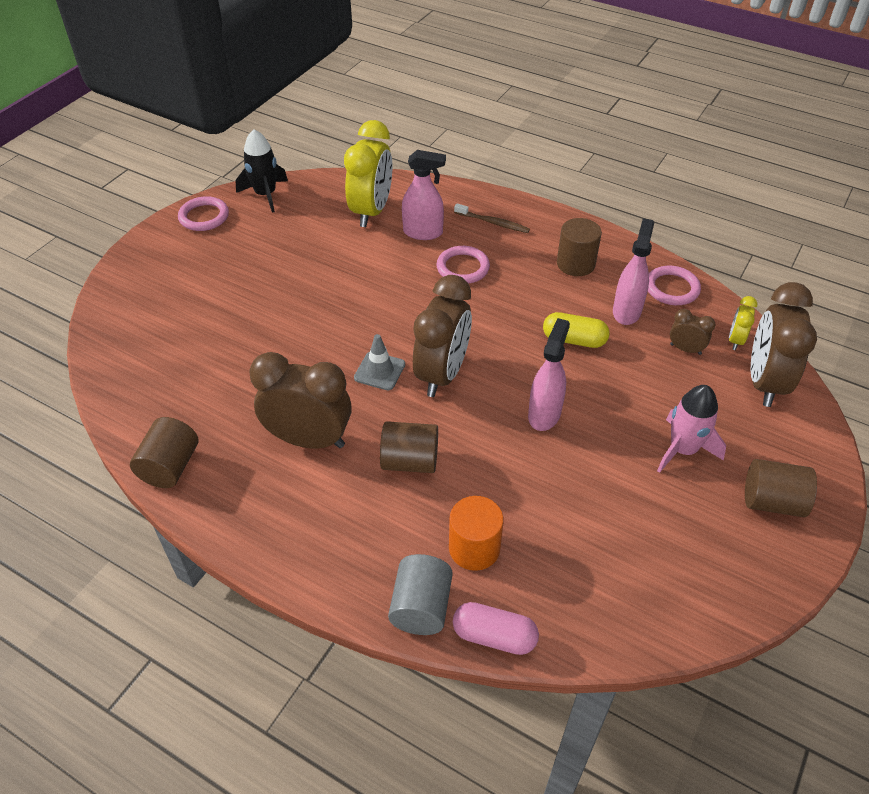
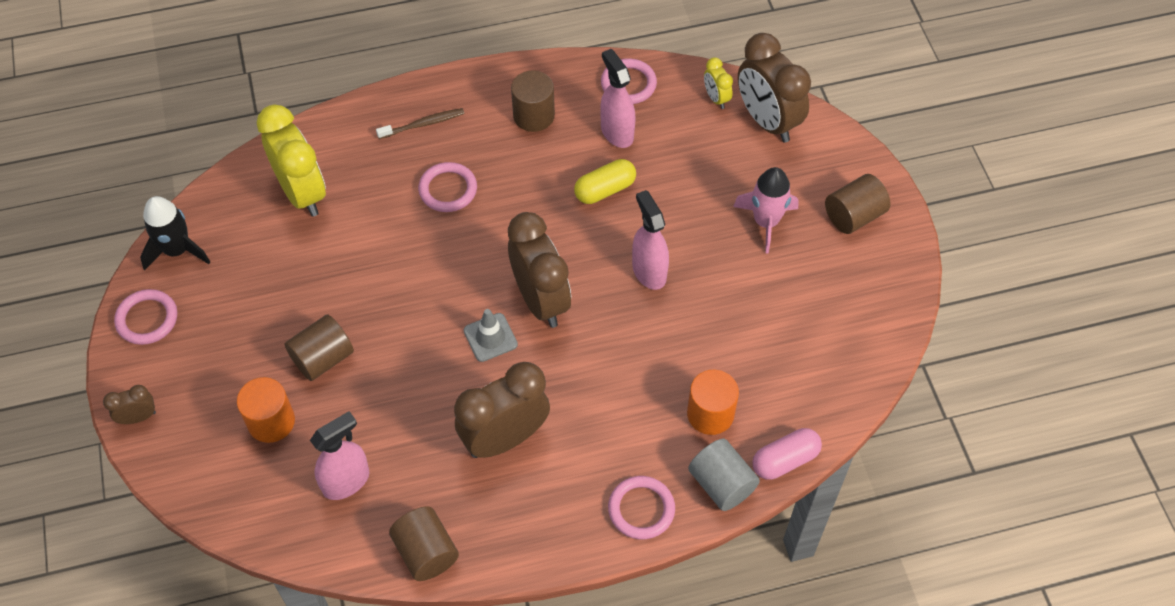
camera: 45 degrees left, 10 degrees up
brown cylinder [380,421,438,473] -> brown cylinder moved to [284,315,354,381]
pink spray bottle [402,150,446,240] -> pink spray bottle moved to [310,411,369,500]
brown clock [670,309,716,355] -> brown clock moved to [103,385,156,424]
none -> orange cylinder [237,377,295,443]
none -> pink ring [608,476,675,539]

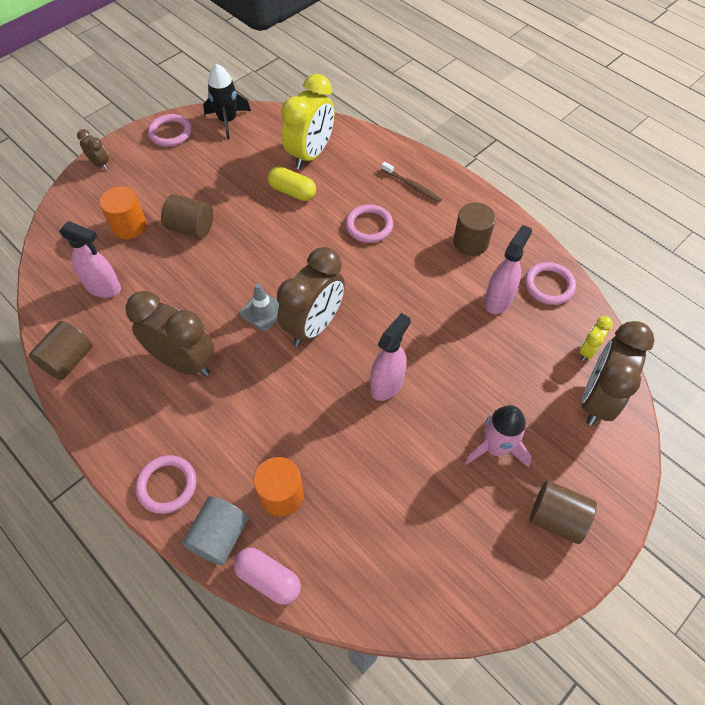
camera: 60 degrees right, 0 degrees up
yellow capsule [574,159,636,204] -> yellow capsule moved to [268,166,316,201]

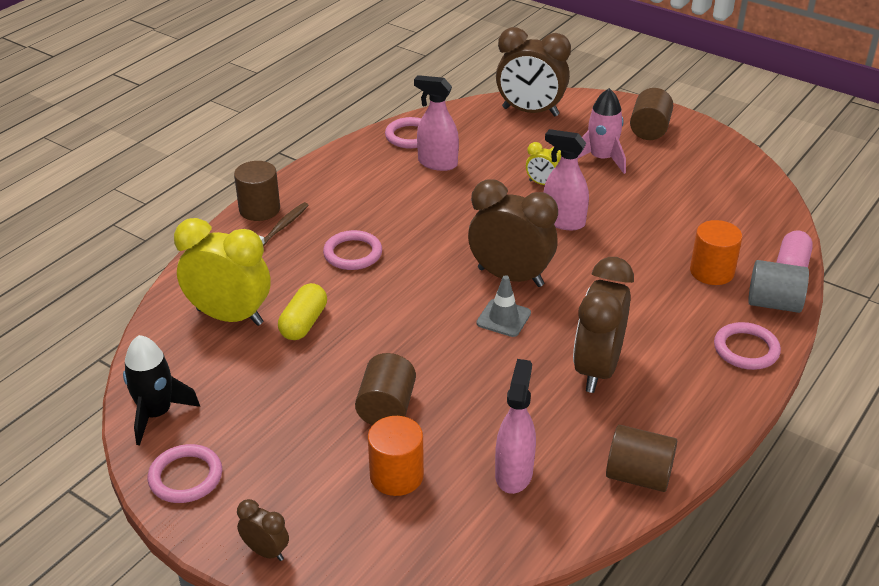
camera: 100 degrees left, 20 degrees down
brown clock [77,129,109,169] -> brown clock turned 90 degrees clockwise [237,499,289,561]
brown cylinder [453,202,496,256] -> brown cylinder moved to [234,161,280,221]
yellow clock [579,316,613,361] -> yellow clock moved to [526,142,561,185]

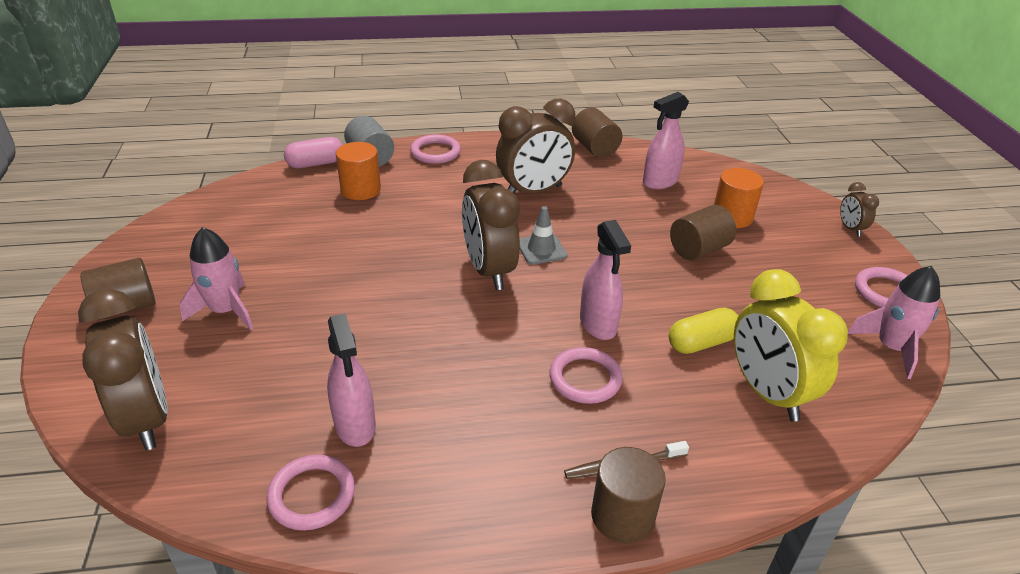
camera: 135 degrees left, 0 degrees up
black rocket [123,335,200,445] -> pink rocket [848,266,940,379]
yellow clock [526,142,561,185] -> none
pink spray bottle [544,129,589,230] -> pink spray bottle moved to [580,220,631,340]

